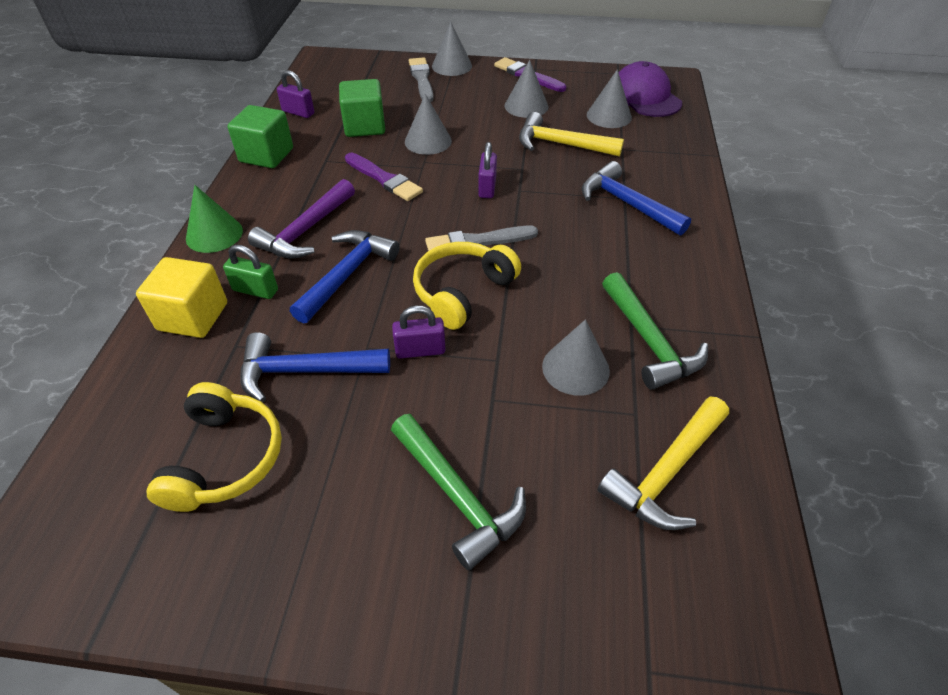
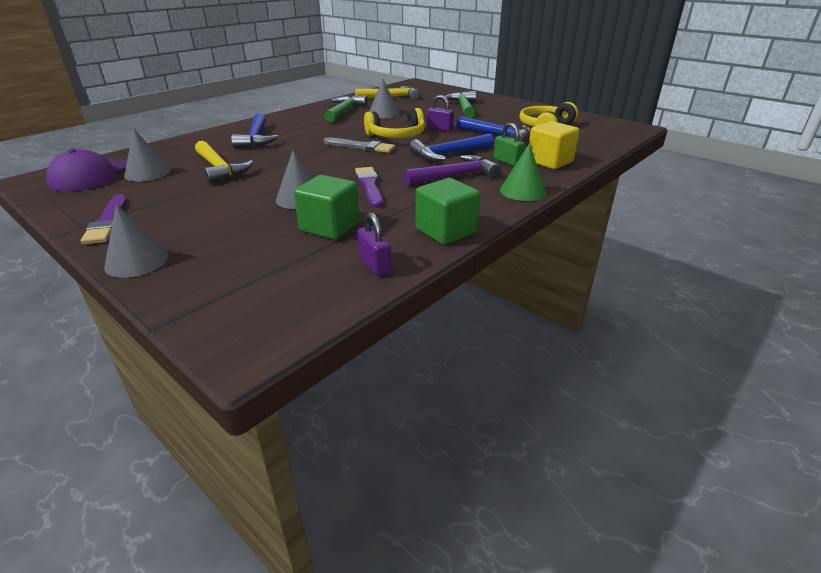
camera: 145 degrees left, 15 degrees down
grey brush [409,57,433,102] -> none
purple padlock [478,142,497,198] -> none
grey cone [505,60,548,118] -> none

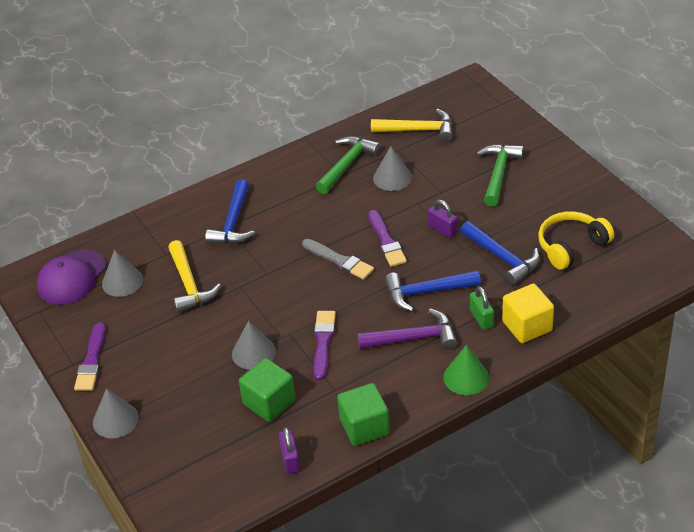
camera: 20 degrees right, 10 degrees up
yellow headphones [364,108,425,138] -> purple brush [368,210,407,267]

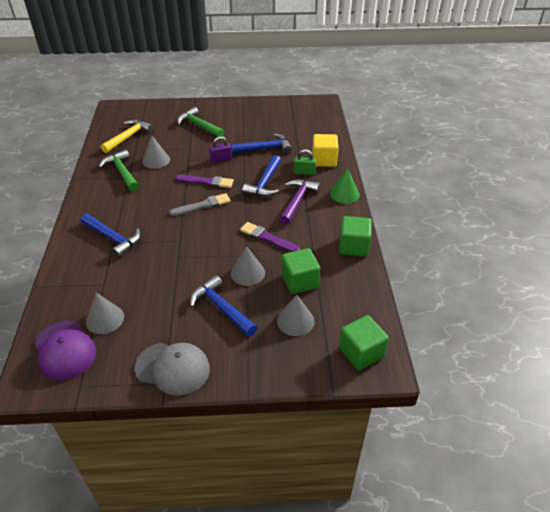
camera: 65 degrees left, 0 degrees up
purple brush [74,323,106,391] -> grey cap [135,343,210,396]
grey cone [93,388,139,438] -> grey cone moved to [277,295,315,336]
yellow hammer [168,240,221,313] -> none
purple padlock [279,427,300,474] -> none
yellow headphones [538,211,614,270] -> none
none -> blue hammer [190,275,257,337]
none -> green cube [339,315,389,370]

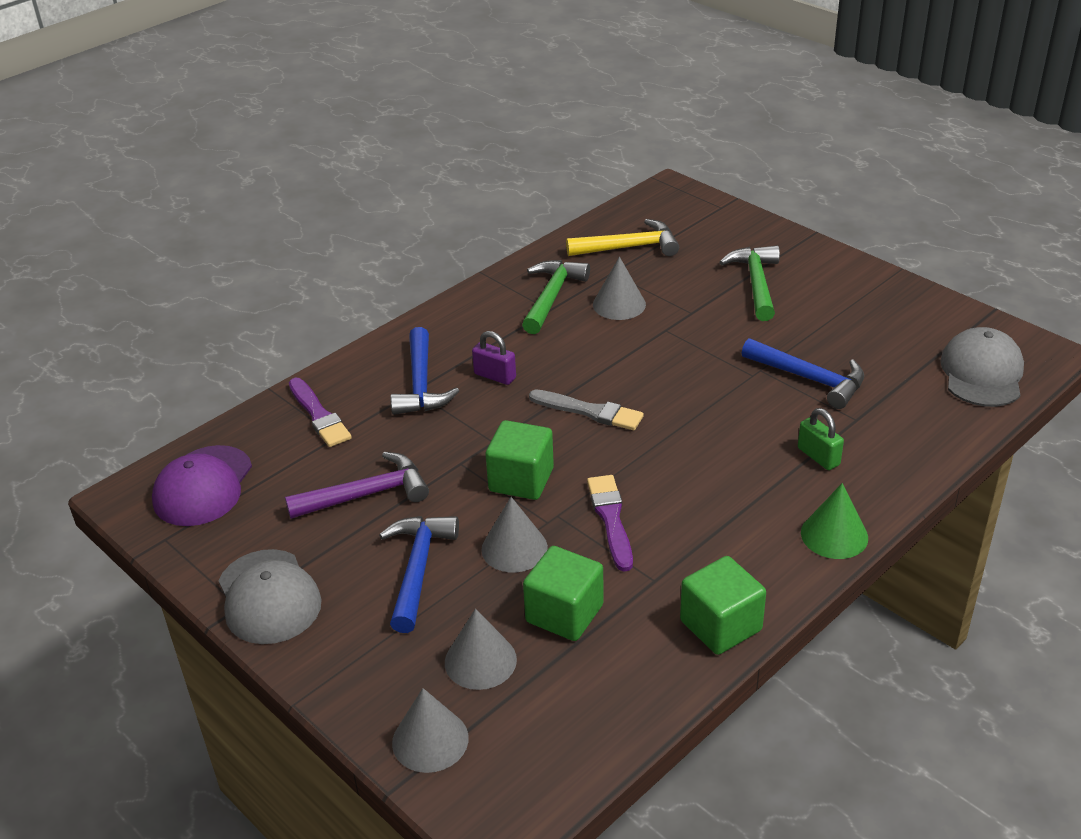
camera: 50 degrees right, 5 degrees down
grey cone [86,293,124,334] -> grey cone moved to [392,688,469,773]
purple brush [175,175,234,188] -> purple brush moved to [289,378,352,447]
purple padlock [210,136,232,163] -> purple padlock moved to [472,331,516,385]
blue hammer [242,155,281,197] -> none
purple hammer [280,179,320,225] -> purple hammer moved to [285,452,429,519]
yellow cube [312,134,338,167] -> none
green cube [339,315,389,370] -> green cube moved to [485,420,554,500]
none -> grey cap [940,327,1024,407]

